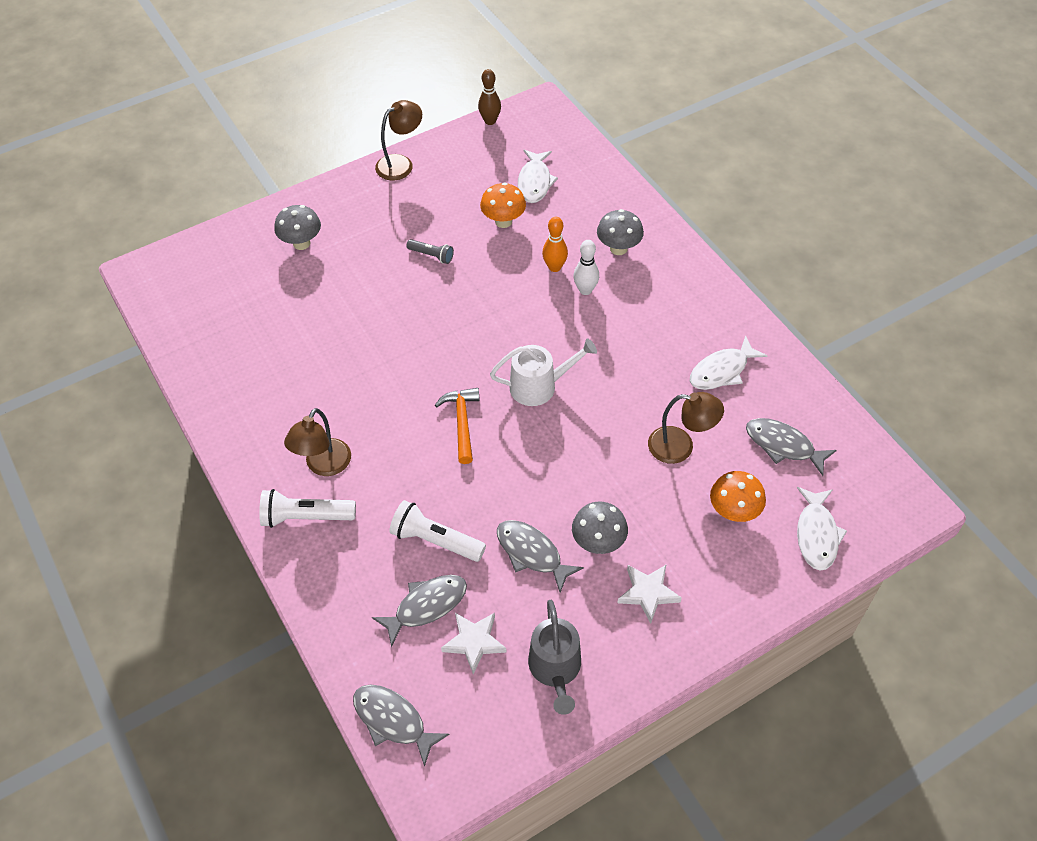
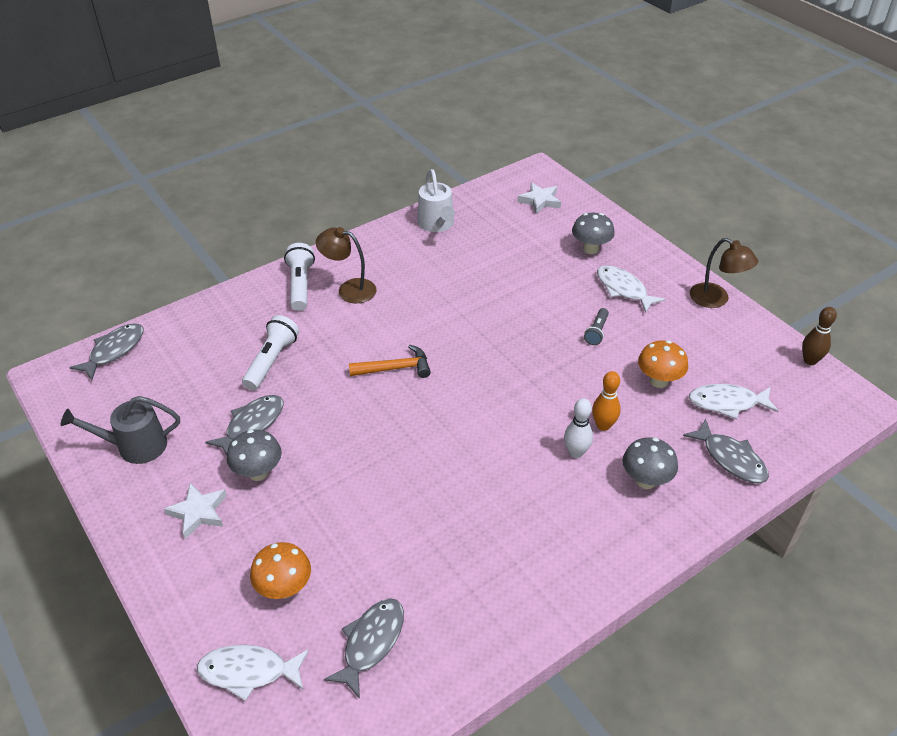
camera: 85 degrees right, 10 degrees down
grey fish [372,575,467,647] -> grey fish moved to [683,419,769,483]
white star [441,613,506,674] -> white star moved to [517,183,561,214]
white watering can [490,339,597,406] -> white watering can moved to [417,169,455,232]
brown lamp [648,392,724,464] -> none
white fish [690,335,768,390] -> white fish moved to [597,265,665,313]

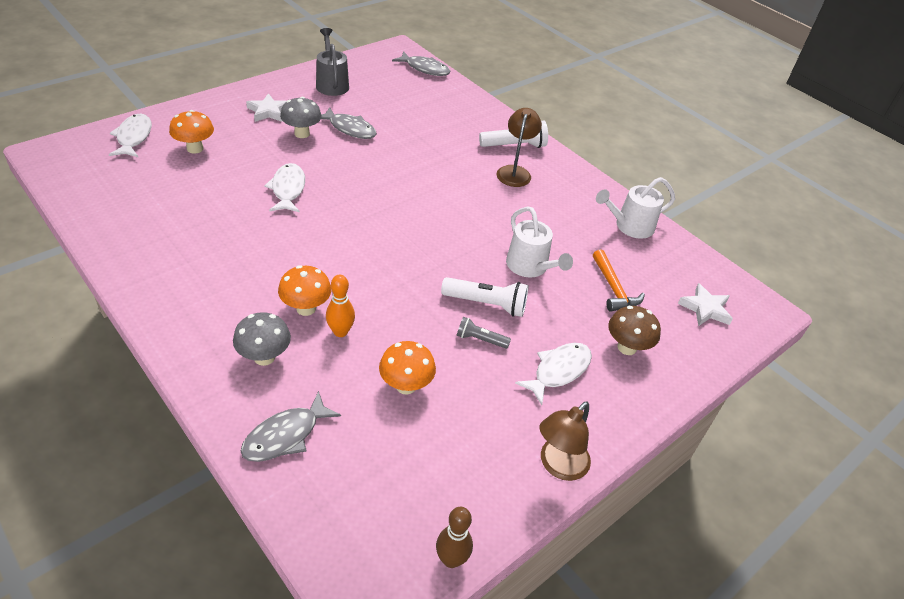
camera: 80 degrees right, 0 degrees up
white flashlight [242,315,299,390] -> white flashlight moved to [441,277,529,317]
grey fish [324,598,404,699] -> none
orange hammer [349,345,431,378] -> orange hammer moved to [593,249,645,312]
white bowling pin [564,398,593,458] -> orange mushroom [278,265,331,316]
grey mushroom [572,213,615,254] -> brown mushroom [608,306,661,355]
white fish [689,384,778,419] -> white fish moved to [264,163,305,213]
none -> white watering can [506,206,573,277]

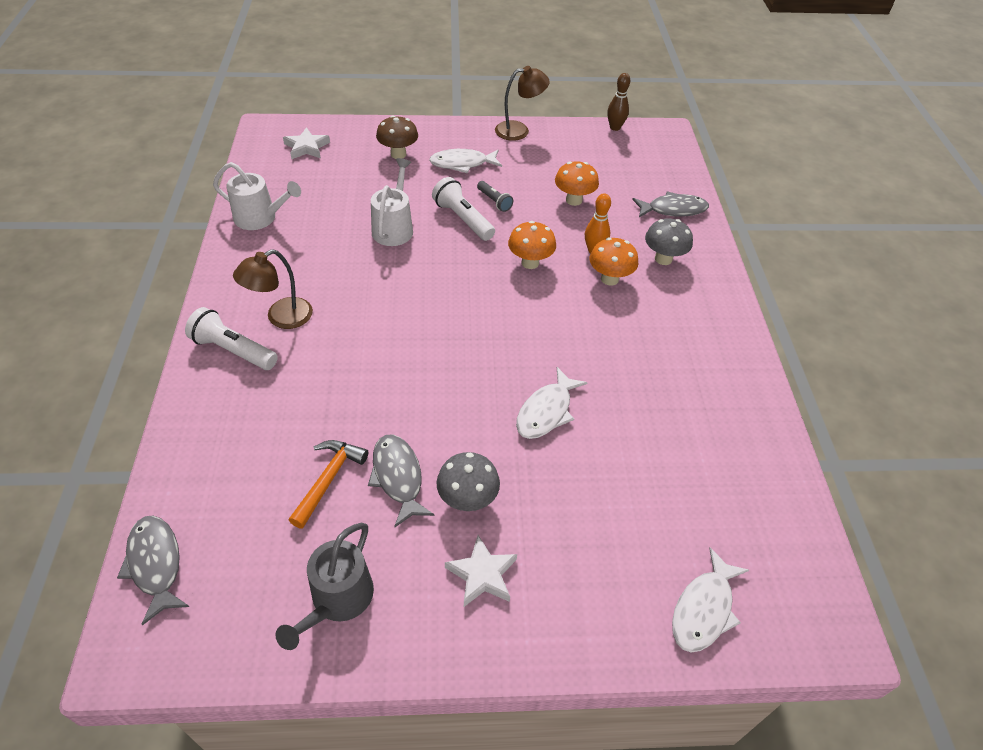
camera: 140 degrees left, 5 degrees up
orange mushroom [169,110,214,154] -> orange mushroom moved to [508,221,556,269]
orange hammer [593,249,645,312] -> orange hammer moved to [289,440,368,529]

